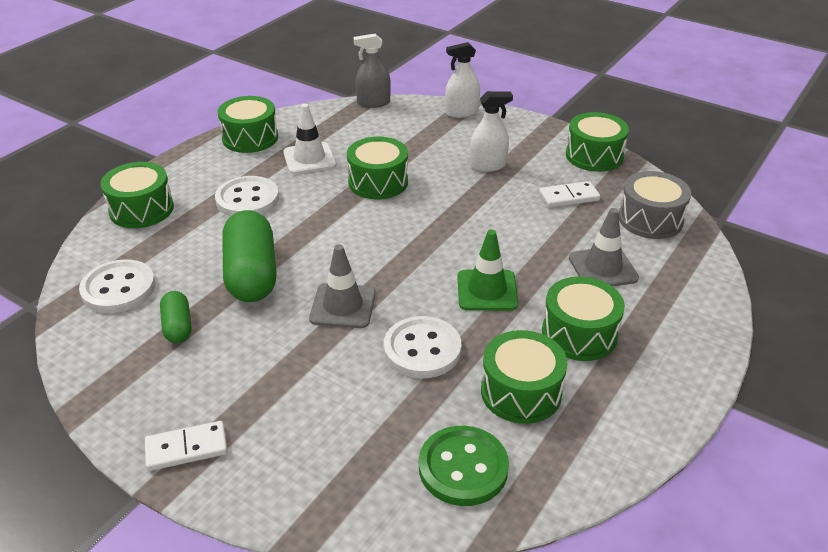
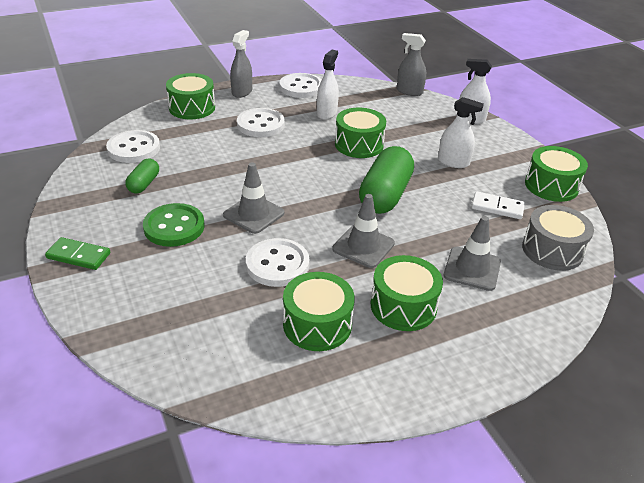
camera: 30 degrees right, 0 degrees up
white domino [145,421,228,471] -> green domino [45,237,110,270]
green drum [218,96,278,153] -> white button [280,73,322,98]
green capsule [222,210,277,302] -> green capsule moved to [359,146,414,214]
white traffic cone [283,104,336,174] -> white spray bottle [317,50,339,120]
green button [419,426,509,506] -> green button moved to [143,203,204,247]
green traffic cone [457,230,519,311] -> grey traffic cone [332,194,395,268]
none -> grey spray bottle [230,30,252,98]

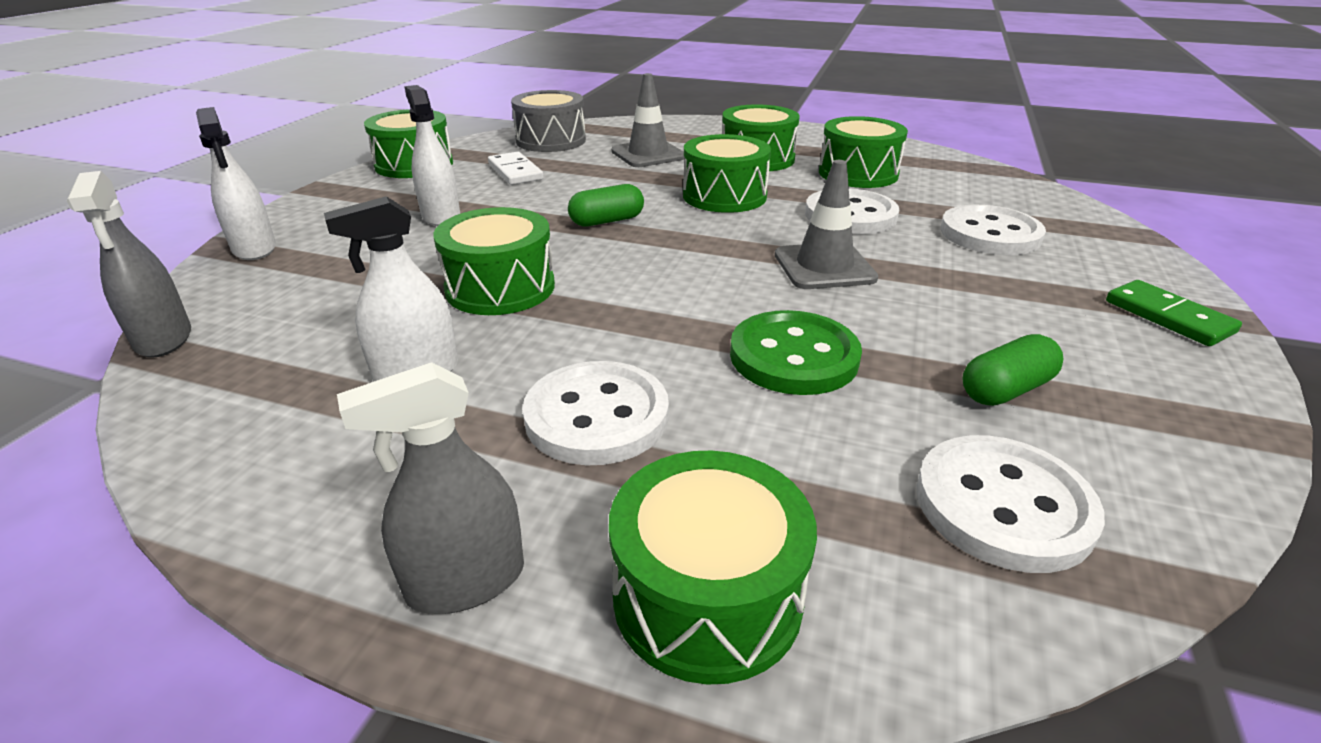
camera: 135 degrees left, 5 degrees down
green button [143,203,204,247] -> green button moved to [730,310,862,395]
white button [280,73,322,98] -> white button moved to [940,205,1046,255]
grey traffic cone [332,194,395,268] -> green drum [683,134,771,213]
green capsule [359,146,414,214] -> green capsule [568,184,644,227], size x0.52

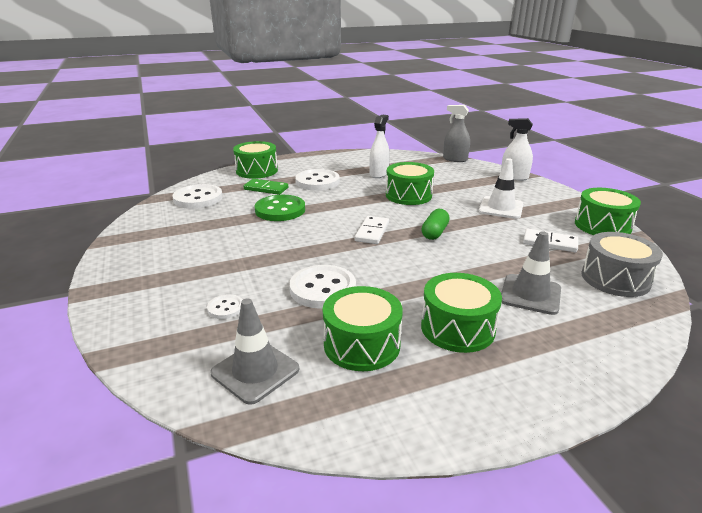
camera: 140 degrees right, 5 degrees down
grey spray bottle [337,362,524,614] -> none
white spray bottle [404,85,460,226] -> white traffic cone [479,158,523,219]
green drum [683,134,771,213] -> none
grey traffic cone [775,160,879,289] -> grey traffic cone moved to [211,299,299,405]
white button [940,205,1046,255] -> white button [207,294,243,319], size x0.51
green capsule [962,334,1063,406] -> none
green domino [1106,280,1242,346] -> green domino moved to [243,179,288,195]
none -> white domino [355,216,389,244]

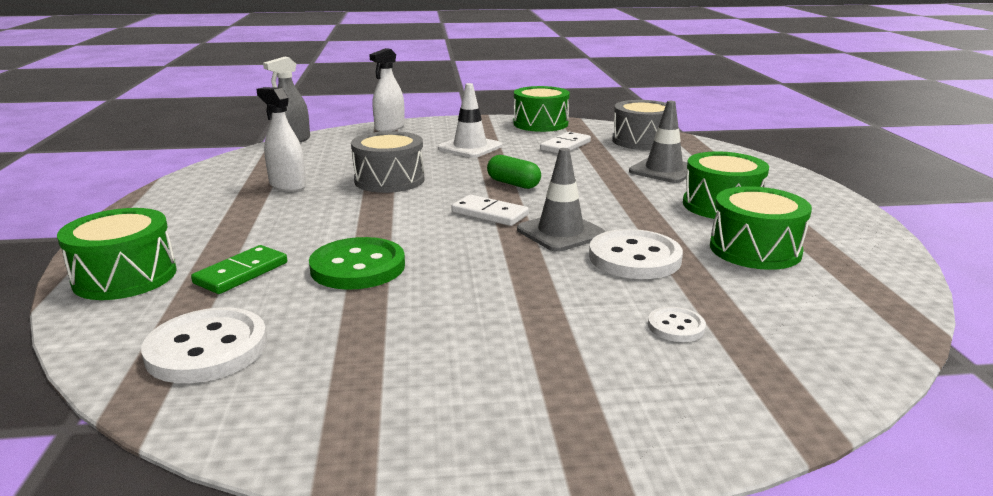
camera: 75 degrees left, 5 degrees down
grey traffic cone [211,299,299,405] -> grey traffic cone moved to [517,148,606,252]
white button [295,169,340,191] -> none
green drum [386,162,434,205] -> grey drum [351,131,425,193]

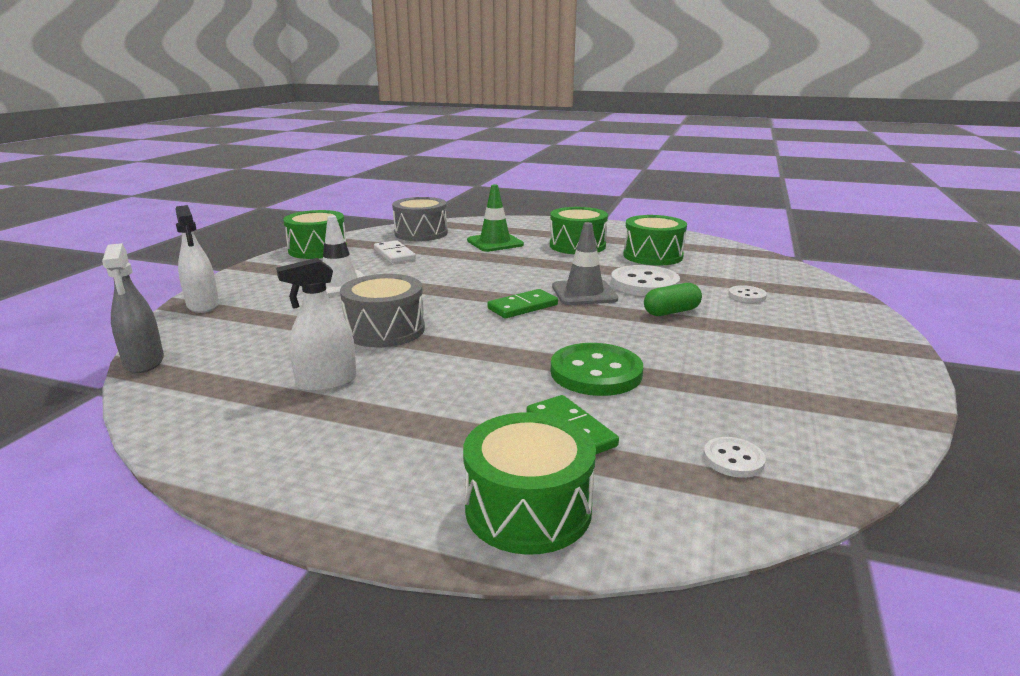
camera: 65 degrees left, 0 degrees up
white button [141,307,267,383] -> white button [703,437,766,478], size x0.51
white domino [452,195,529,226] -> green domino [487,289,558,318]
green capsule [487,155,541,189] -> green capsule moved to [644,283,702,316]
grey traffic cone [629,101,687,183] -> green traffic cone [467,185,524,252]

